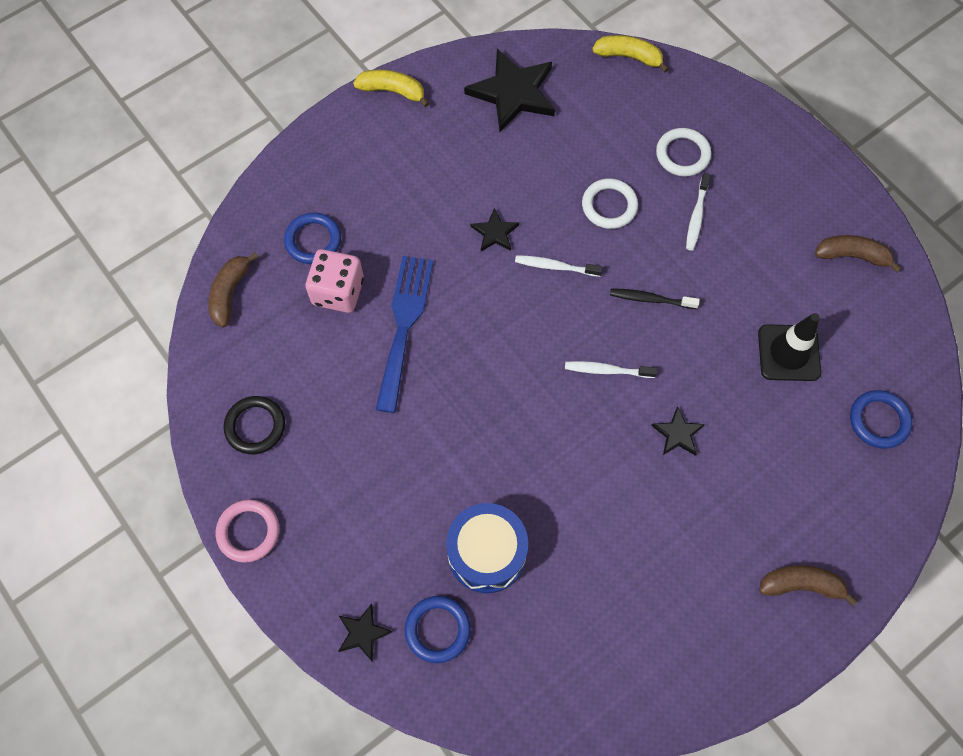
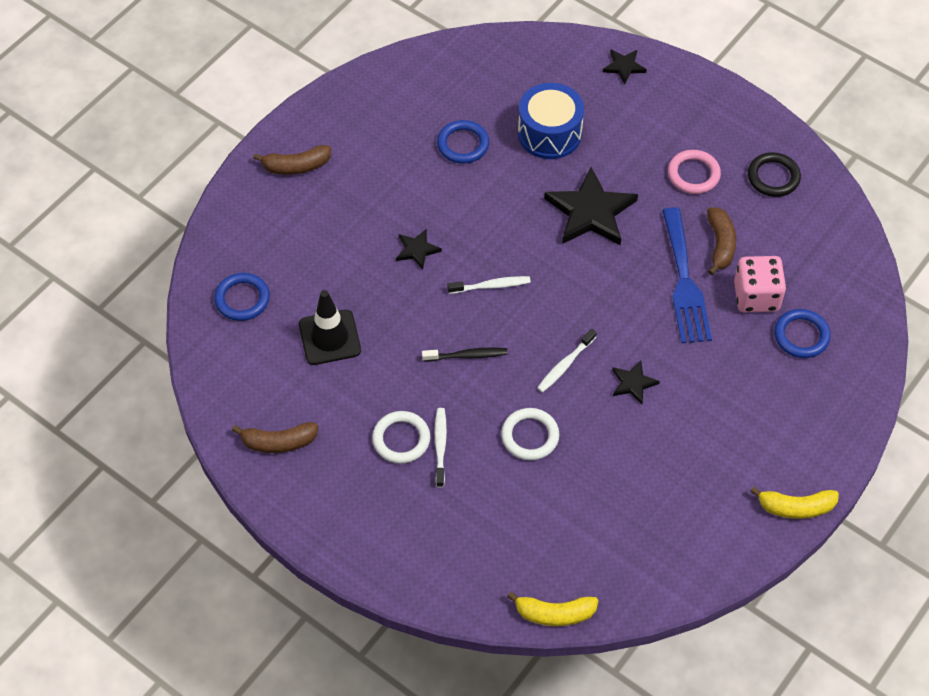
camera: 165 degrees right, 10 degrees down
brown banana [208,252,258,328] -> brown banana moved to [707,208,736,275]
pink ring [216,500,279,563] -> pink ring moved to [668,150,721,194]
blue ring [405,596,471,663] -> blue ring moved to [437,120,489,164]
black star [464,49,555,132] -> black star moved to [544,167,638,245]
white toothbrush [515,255,603,277] -> white toothbrush turned 135 degrees clockwise [537,329,597,392]
white ring [656,128,711,176] -> white ring moved to [372,411,430,464]

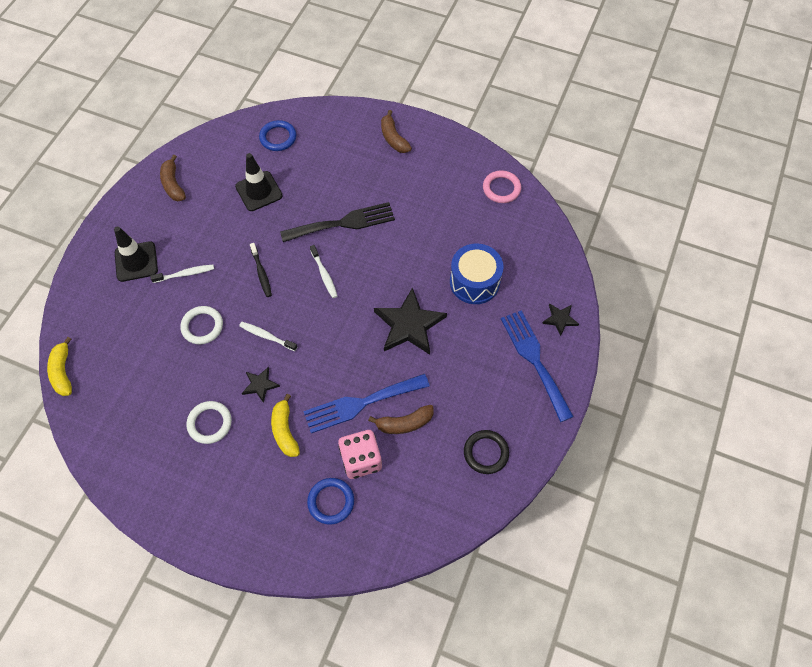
camera: 75 degrees right, 5 degrees up
white ring [372,411,430,464] -> white ring moved to [186,401,232,444]
black star [396,228,442,269] -> black fork [280,202,395,242]
blue ring [437,120,489,164] -> none
pink ring [668,150,721,194] -> pink ring moved to [483,170,521,203]
yellow banana [750,487,839,519] -> yellow banana moved to [271,394,300,457]
none -> black traffic cone [114,226,158,282]
none -> blue fork [501,310,574,422]

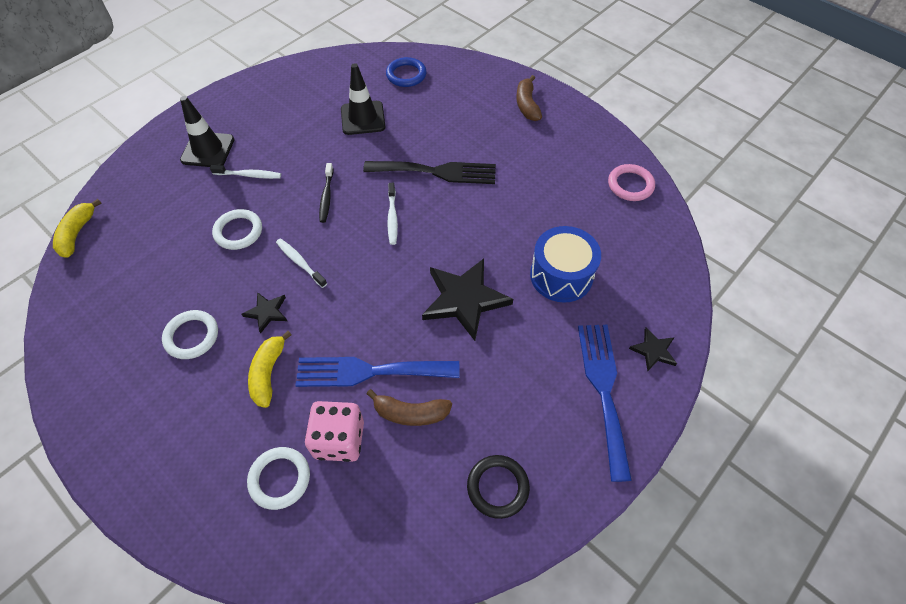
camera: 20 degrees right, 5 degrees down
brown banana [160,155,186,201] -> none
blue ring [307,478,354,525] -> white ring [247,447,310,510]

